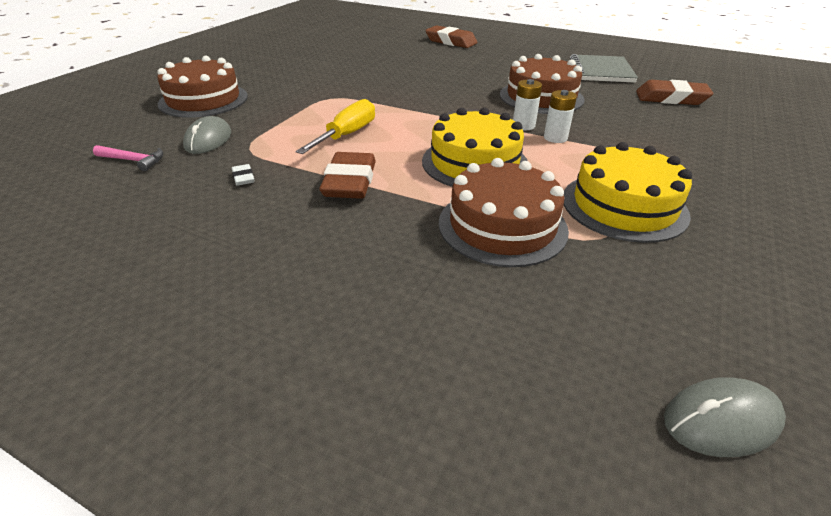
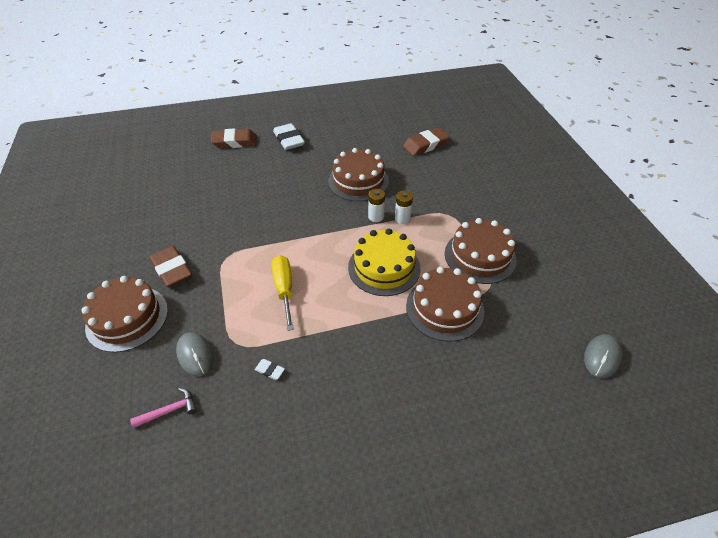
camera: 40 degrees left, 10 degrees up
brown eraser [319,152,376,199] -> brown eraser moved to [150,246,192,287]
yellow cake [564,142,692,243] -> brown cake [445,218,517,284]
grey notebook [570,54,638,83] -> none
none -> white eraser [273,123,305,150]

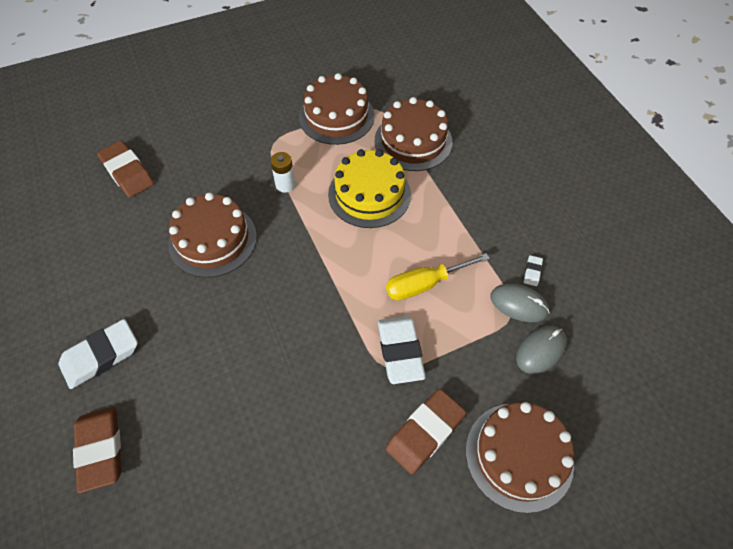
camera: 100 degrees left, 10 degrees up
pink hammer [130,388,197,428] -> none
white battery [368,189,385,222] -> none
grey mouse [584,334,622,378] -> grey mouse moved to [490,284,550,322]
none -> white eraser [378,316,426,384]

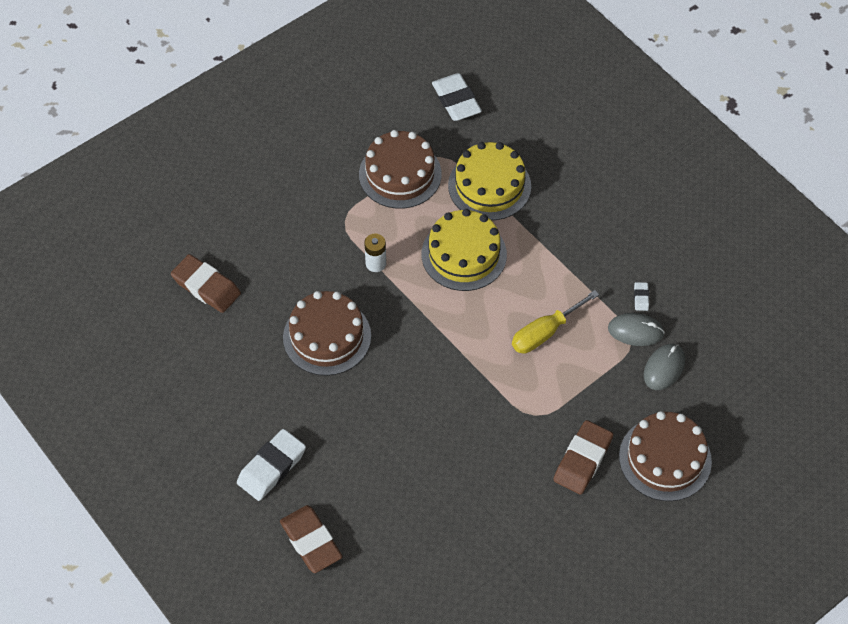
camera: 15 degrees left, 0 degrees up
brown cake [375,97,453,171] -> yellow cake [448,142,531,220]
white eraser [378,316,426,384] -> white eraser moved to [432,73,482,121]

